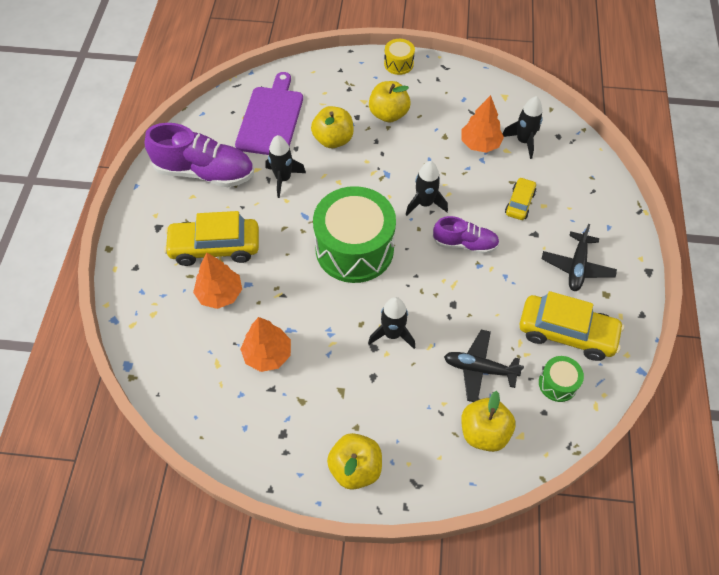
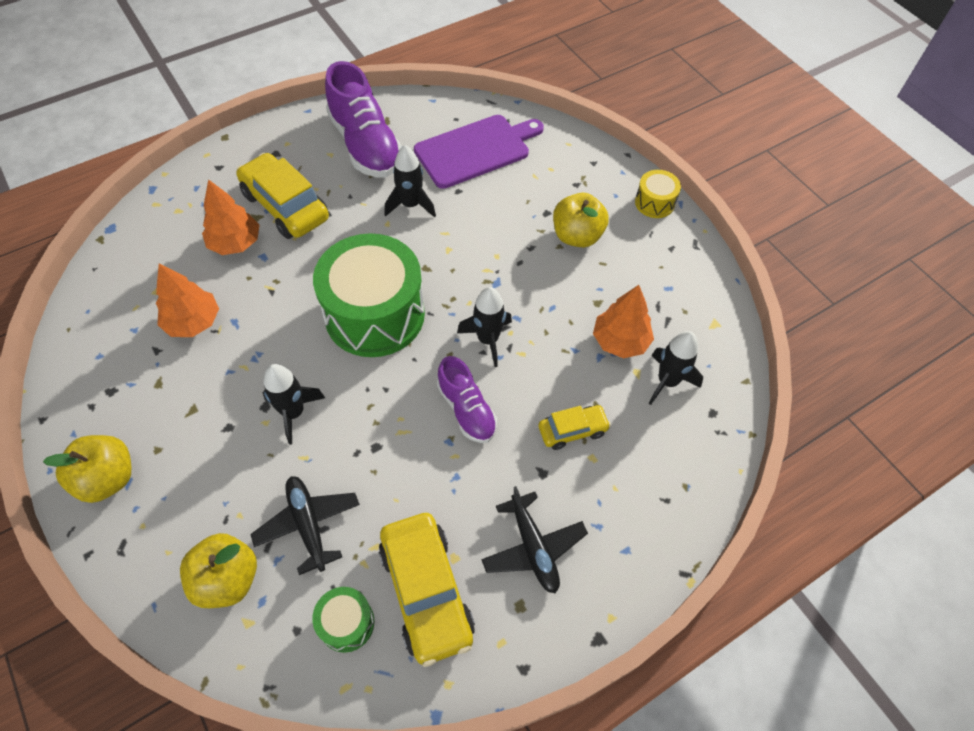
camera: 50 degrees right, 0 degrees up
yellow apple [311,106,354,148] -> none
black plane [542,224,617,291] -> black plane turned 90 degrees counterclockwise [481,486,588,594]

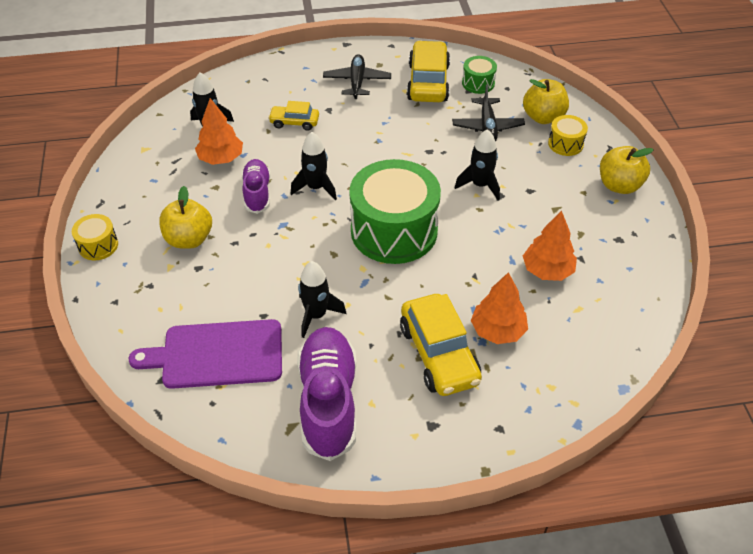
camera: 155 degrees left, 10 degrees down
purple shoe [437,356,497,443] -> purple shoe moved to [241,159,270,214]
none -> yellow drum [548,115,588,156]

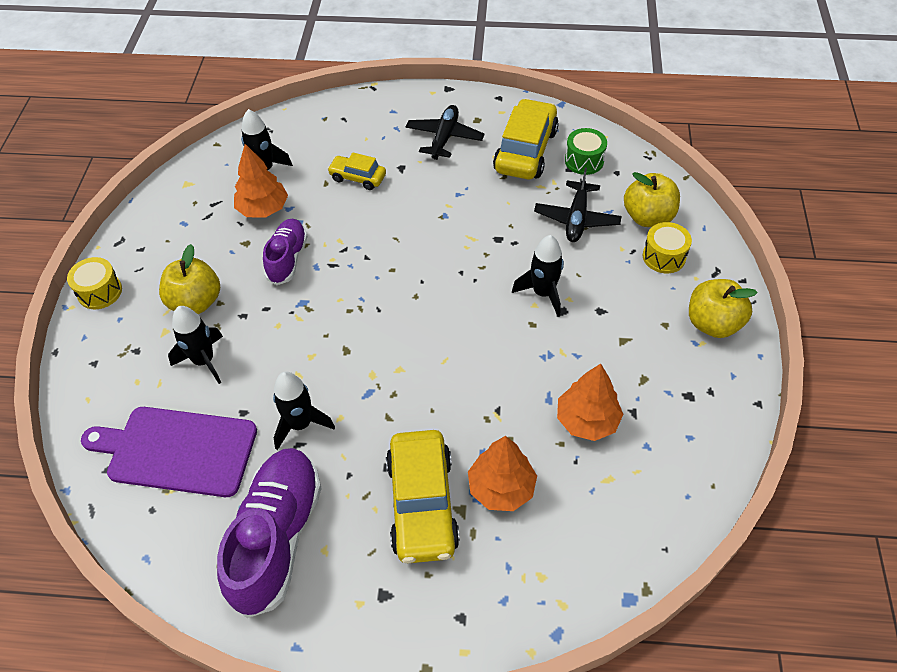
camera: 15 degrees right, 5 degrees up
black rocket [291,132,337,200] -> black rocket moved to [168,306,223,384]
green drum [349,159,441,264] -> none

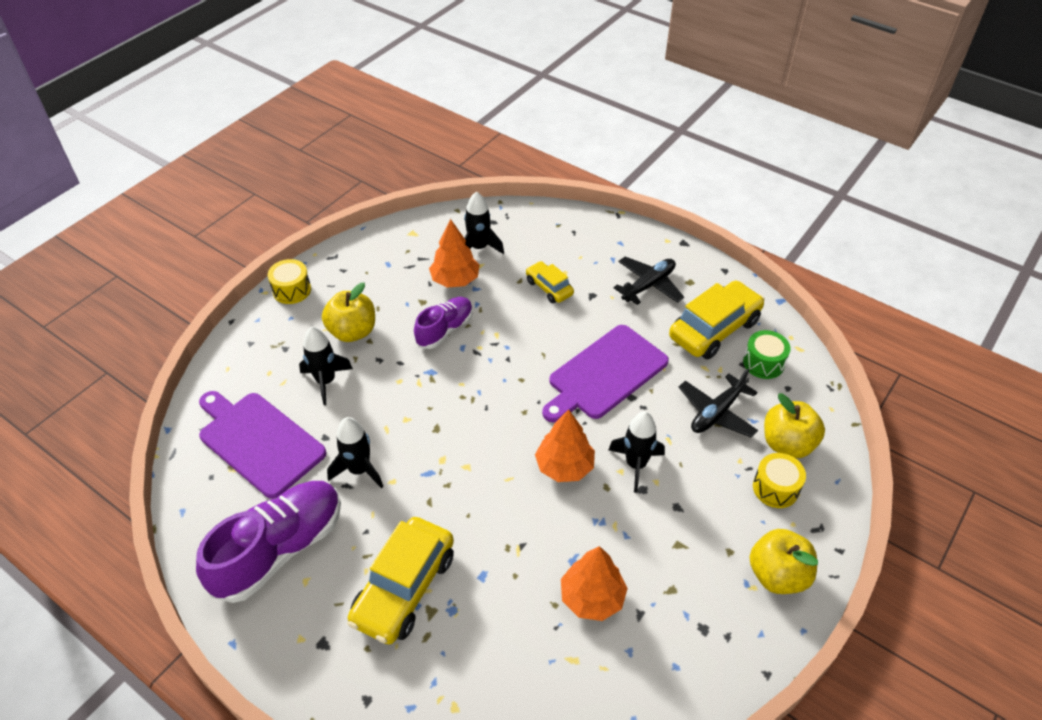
camera: 30 degrees right, 5 degrees down
orange tree [468,436,537,511] -> orange tree moved to [535,409,595,482]
none -> purple cutting board [542,325,669,423]

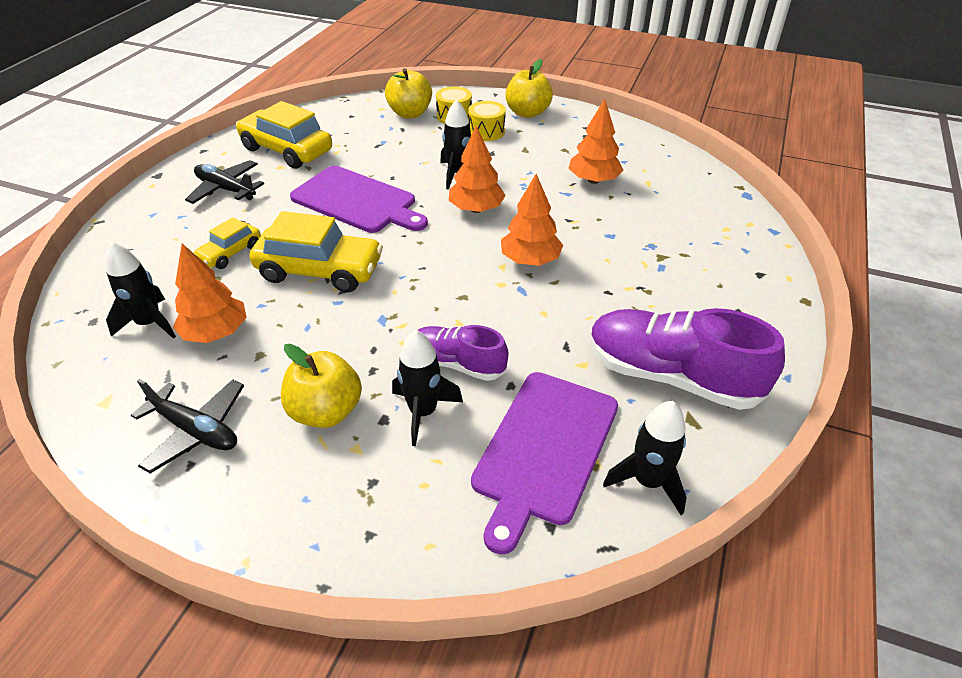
camera: 105 degrees left, 5 degrees down
yellow drum [268,259,311,304] -> yellow drum moved to [468,101,506,141]
black rocket [327,417,384,489] -> black rocket moved to [603,401,687,515]
yellow car [347,517,454,645] -> yellow car moved to [250,211,383,292]
purple shoe [414,297,473,349] -> purple shoe moved to [417,325,508,381]
black plane [679,369,758,437] -> black plane moved to [131,379,244,474]
green drum [743,330,791,379] -> none
none -> orange tree [501,174,563,266]

